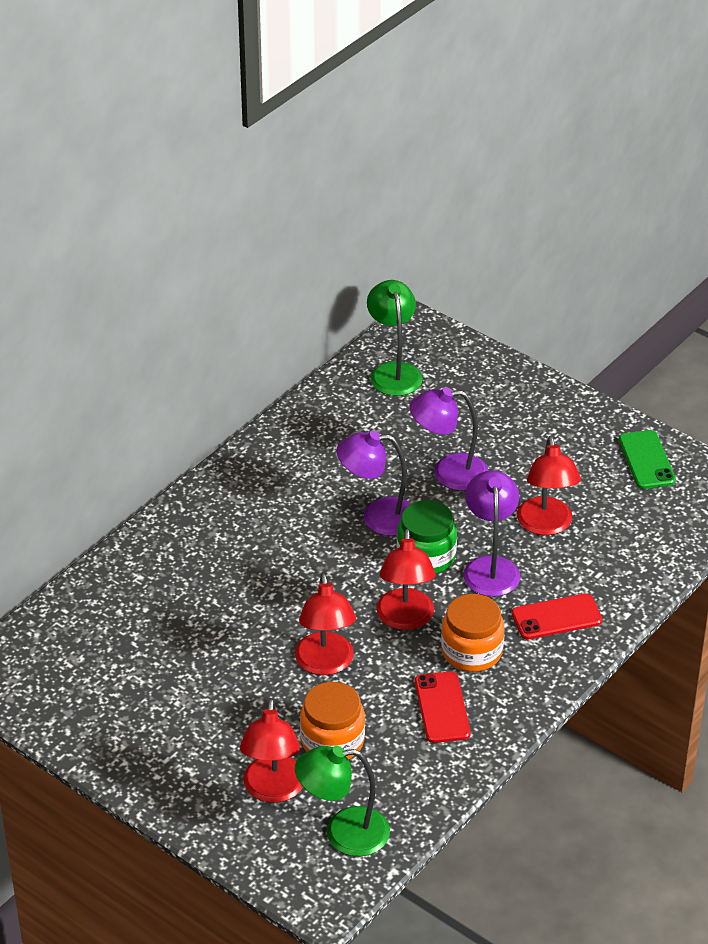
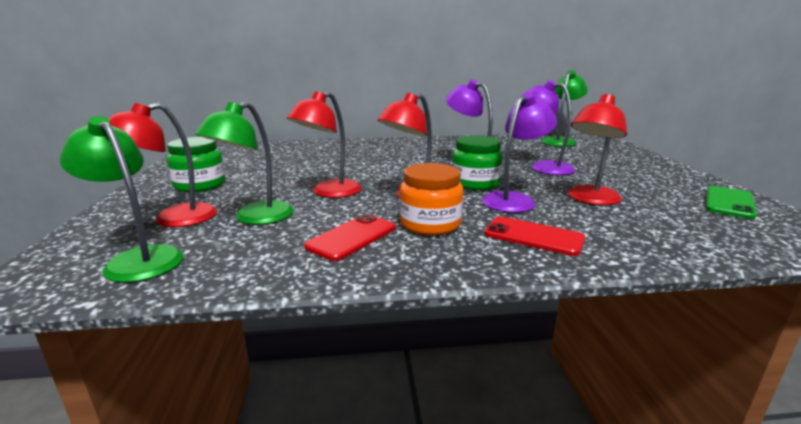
camera: 45 degrees right, 20 degrees down
orange jar [300,682,365,759] -> green lamp [195,102,294,225]
none -> green jar [167,137,225,192]

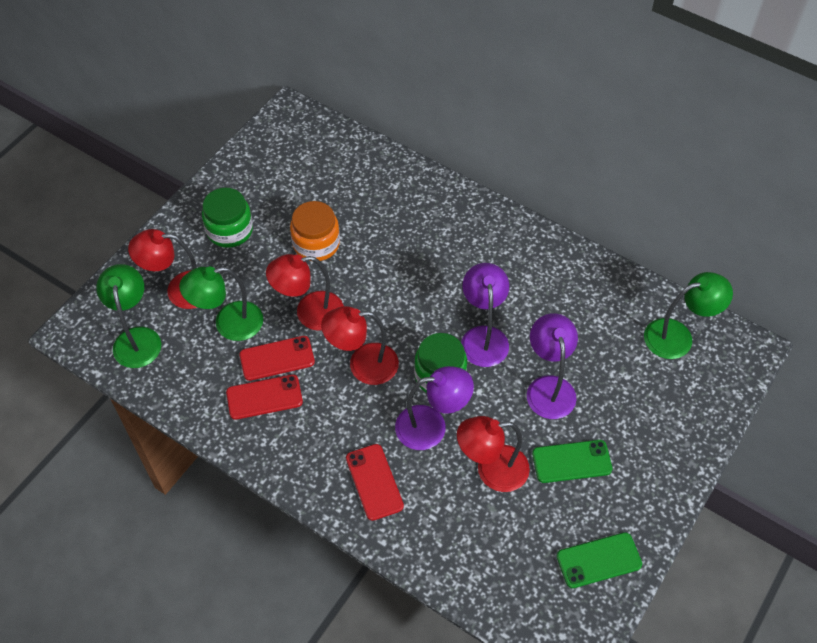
camera: 40 degrees right, 35 degrees up
orange jar [399,163,464,235] -> orange jar moved to [290,201,340,261]
none -> red phone [239,336,315,381]
none -> green phone [532,440,612,483]

